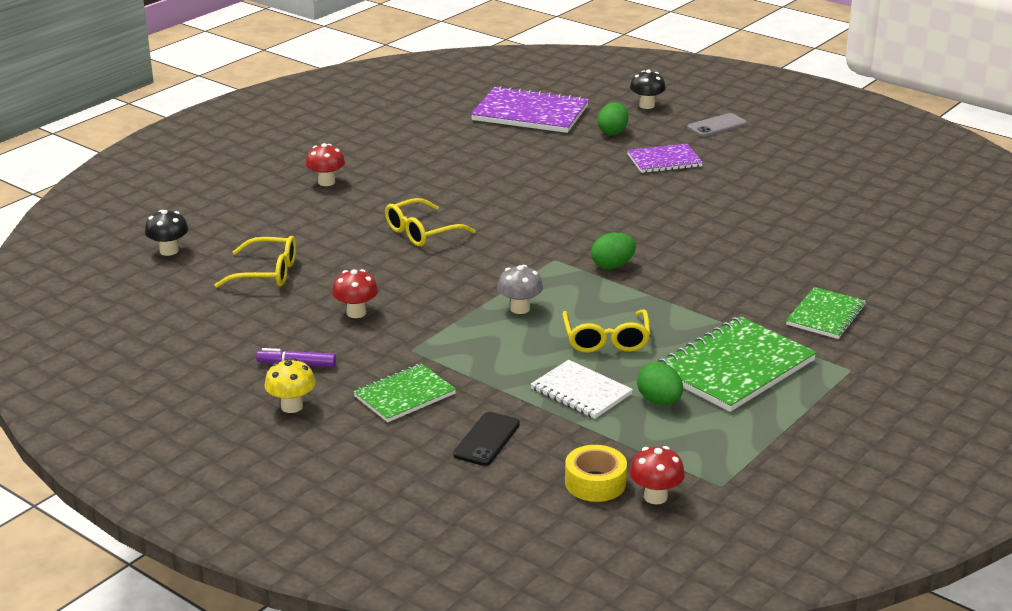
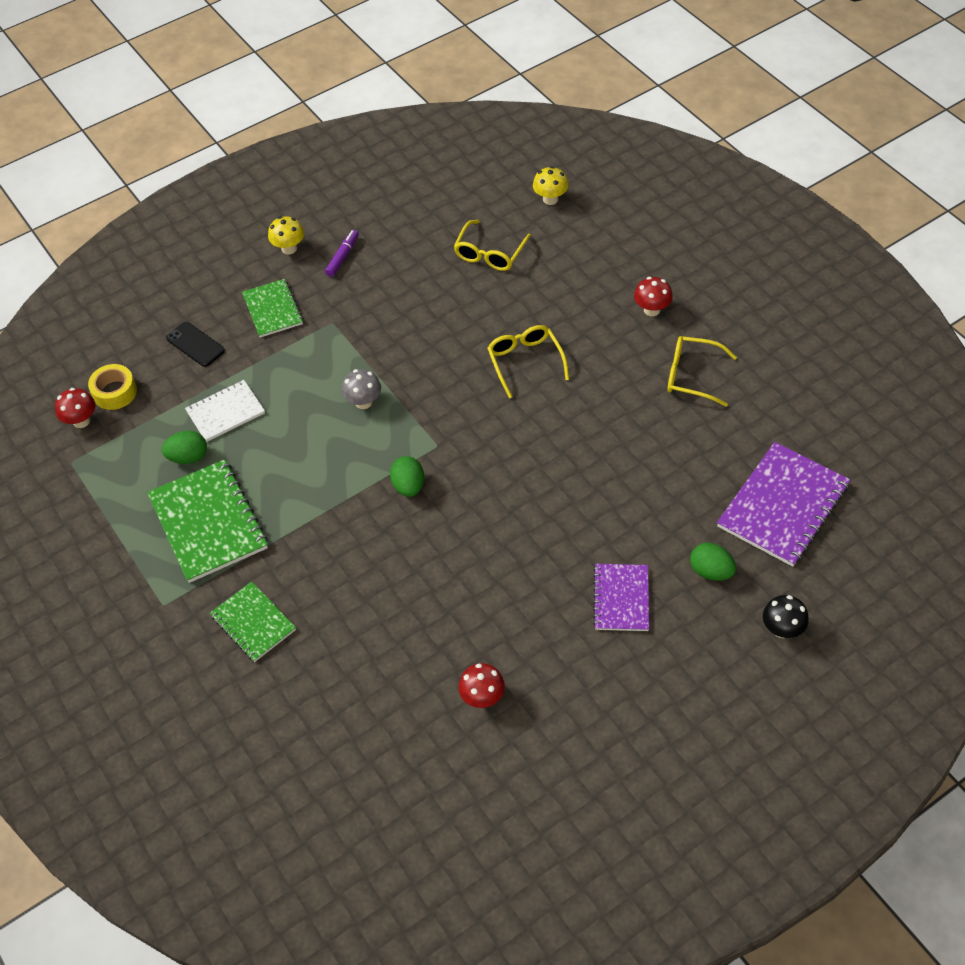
camera: 110 degrees right, 25 degrees up
black mushroom [145,210,188,256] -> yellow mushroom [533,166,568,205]
red mushroom [332,269,378,318] -> red mushroom moved to [458,663,505,708]
yellow glasses [562,309,650,353] -> yellow glasses moved to [667,336,737,407]
grey phone [687,113,747,137] -> none

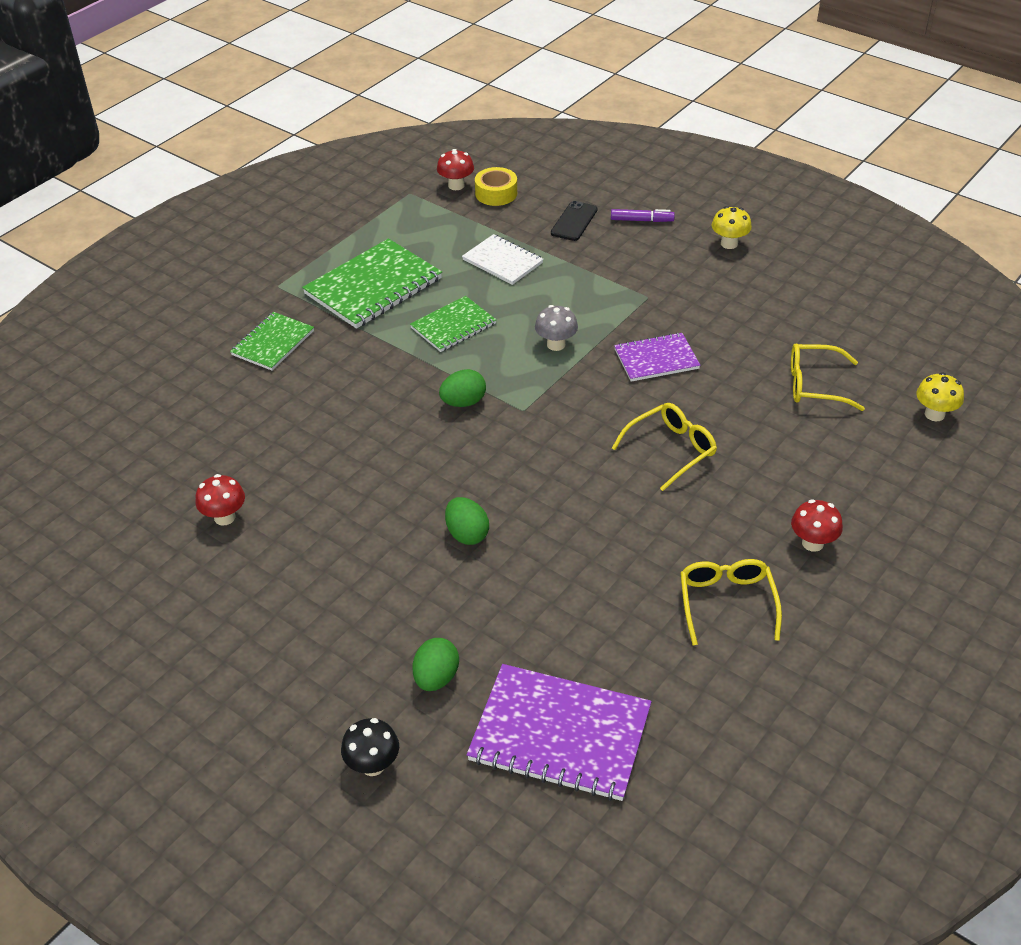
camera: 70 degrees right, 10 degrees down
green egg [162,431,207,464] -> green egg moved to [445,497,489,545]
green notebook [242,279,303,338] -> green notebook moved to [410,296,496,352]
purple marker [325,230,359,277] -> purple marker moved to [611,209,675,222]
purple notebook [593,564,649,631] -> purple notebook moved to [614,332,700,382]

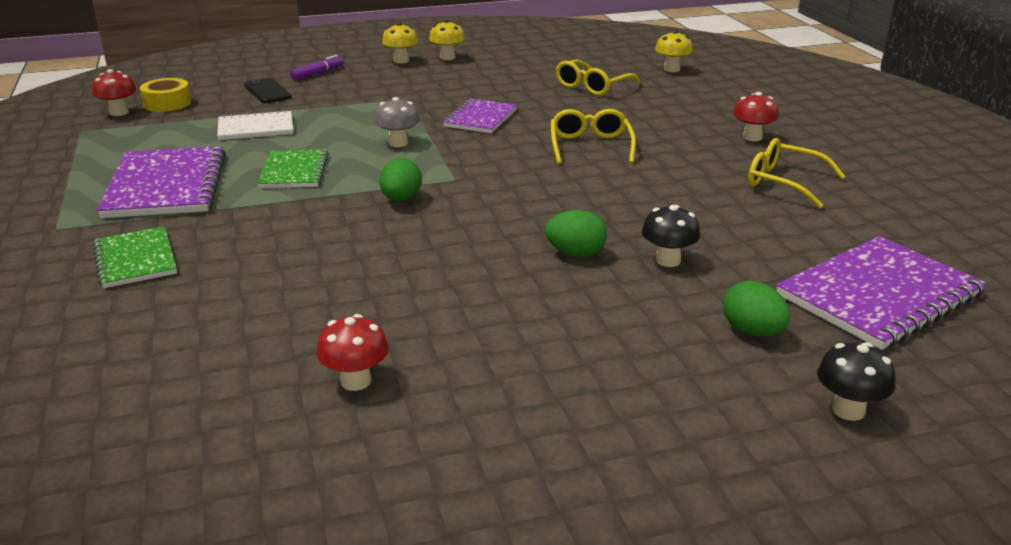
camera: 55 degrees left, 15 degrees down
green notebook [302,238,442,329] -> purple notebook [97,146,226,218]
none -> yellow mushroom [429,19,465,60]
none -> black mushroom [642,205,700,267]

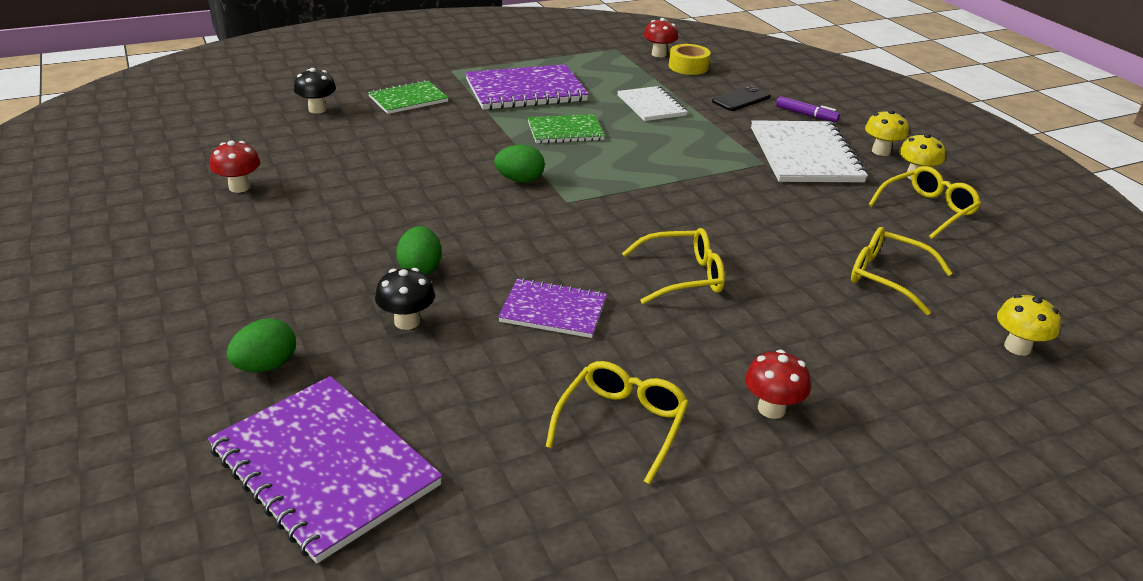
camera: 80 degrees right, 5 degrees up
grey mushroom [374,97,420,147] -> none
purple notebook [443,99,517,133] -> purple notebook moved to [498,278,607,338]
black mushroom [817,342,896,421] -> black mushroom moved to [294,68,336,114]
none -> white notebook [751,120,868,182]
none -> yellow glasses [868,166,981,239]

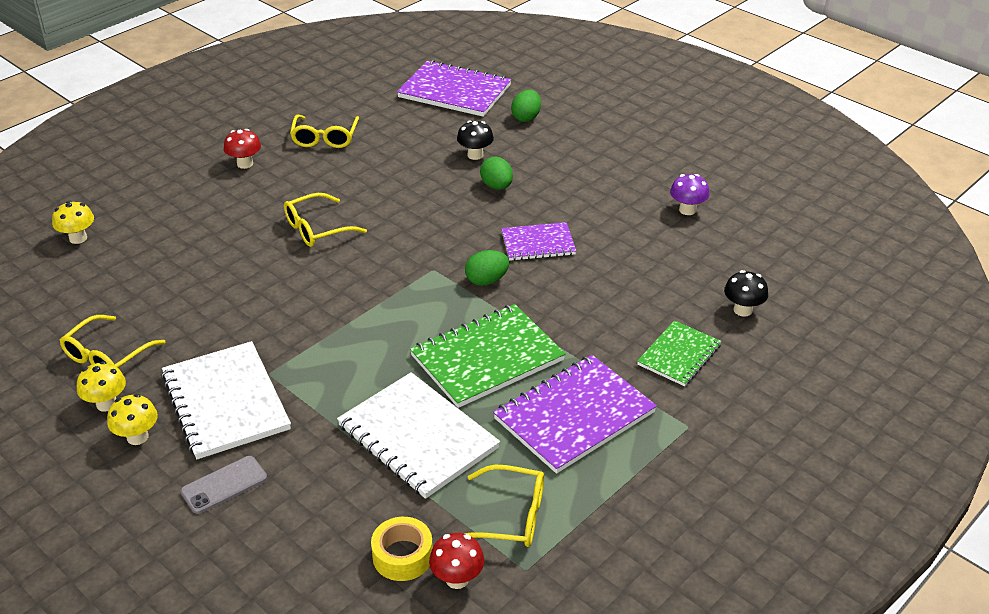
camera: 160 degrees right, 5 degrees up
red mushroom [210,141,260,193] -> purple mushroom [670,174,710,215]
purple notebook [498,278,607,338] -> purple notebook moved to [501,222,576,261]
green notebook [528,114,605,143] -> green notebook [410,304,566,408], size x1.67
white notebook [617,86,688,121] -> white notebook [337,372,500,499], size x1.67
black phone [712,86,771,111] -> none
purple marker [776,96,840,122] -> grey phone [181,456,267,514]
yellow glasses [851,227,952,315] -> yellow glasses moved to [464,465,544,547]

